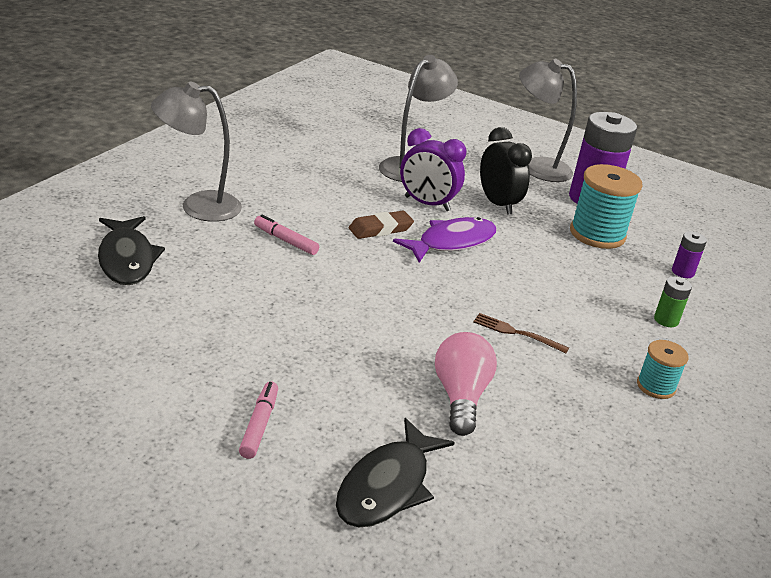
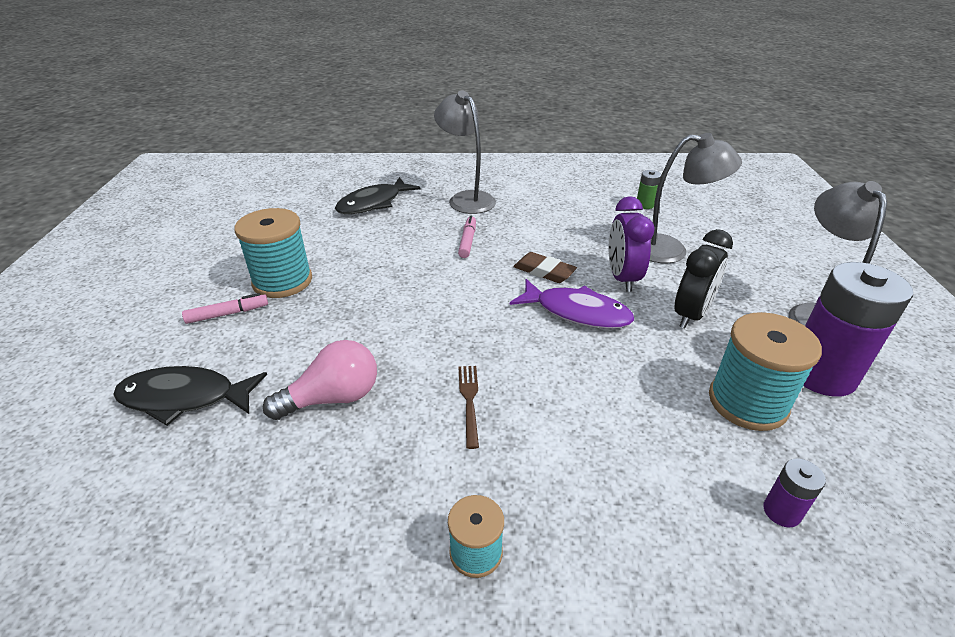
camera: 65 degrees right, 5 degrees up
green battery [654,276,692,327] -> green battery moved to [637,170,661,209]
none -> turquoise spool [234,208,312,298]

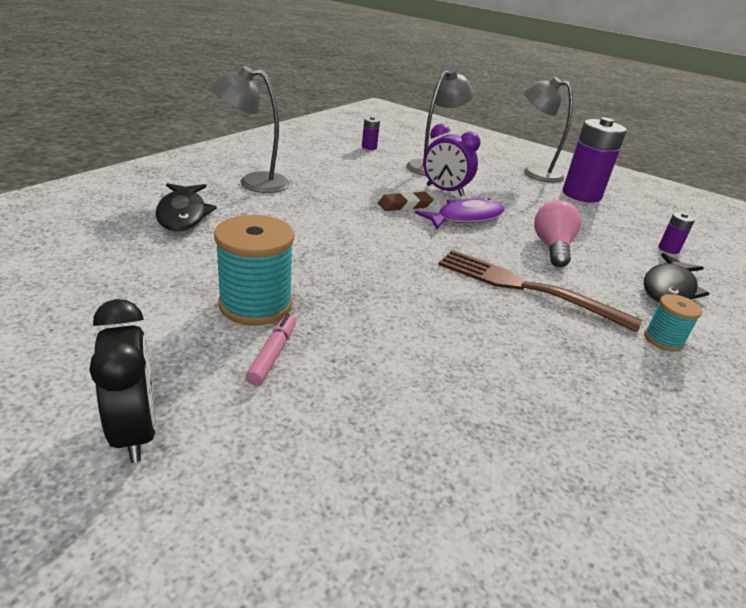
camera: 60 degrees left, 5 degrees down
black fish [113,366,267,426] -> black fish moved to [644,253,710,303]
pink light bulb [263,340,377,420] -> pink light bulb moved to [534,200,581,267]
pink marker [458,216,476,258] -> none
brown fork [459,366,479,449] -> brown fork [438,250,642,332], size x2.21
green battery [637,170,661,209] -> purple battery [362,116,380,150]
black clock [675,229,733,329] -> black clock moved to [89,299,156,463]
turquoise spool [709,312,822,431] -> none

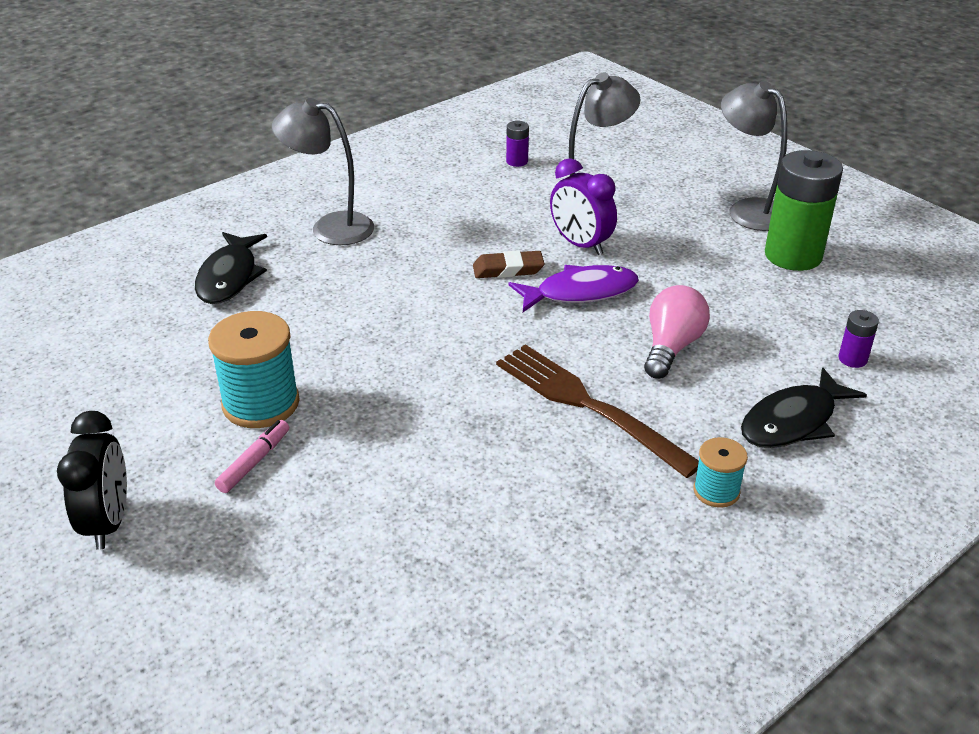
camera: 20 degrees right, 5 degrees up
purple battery [563,117,627,203] -> green battery [765,150,843,271]

